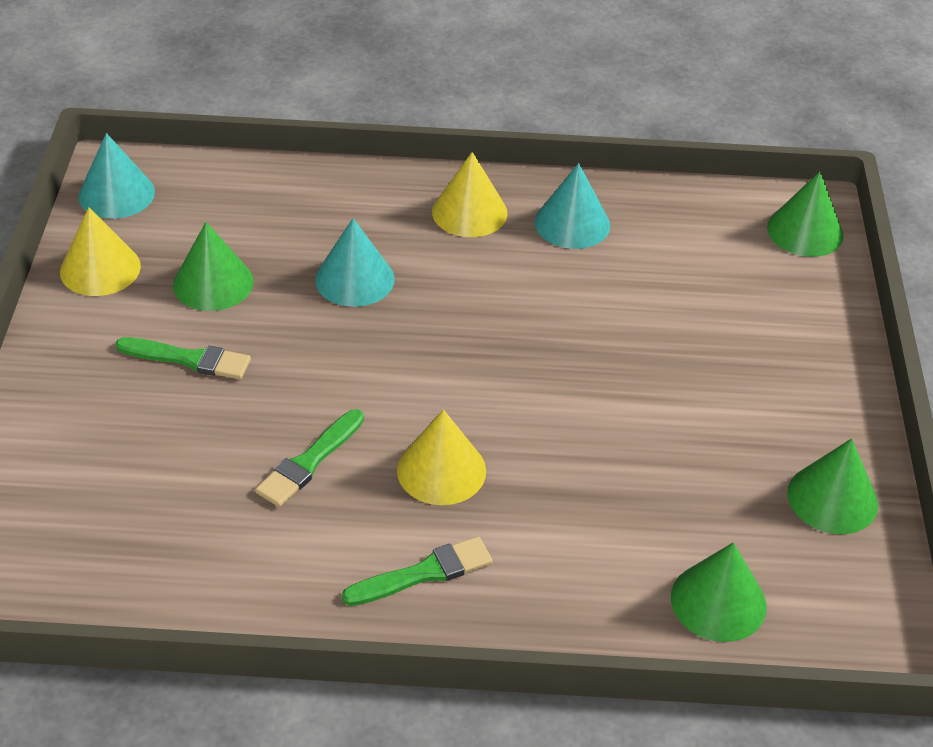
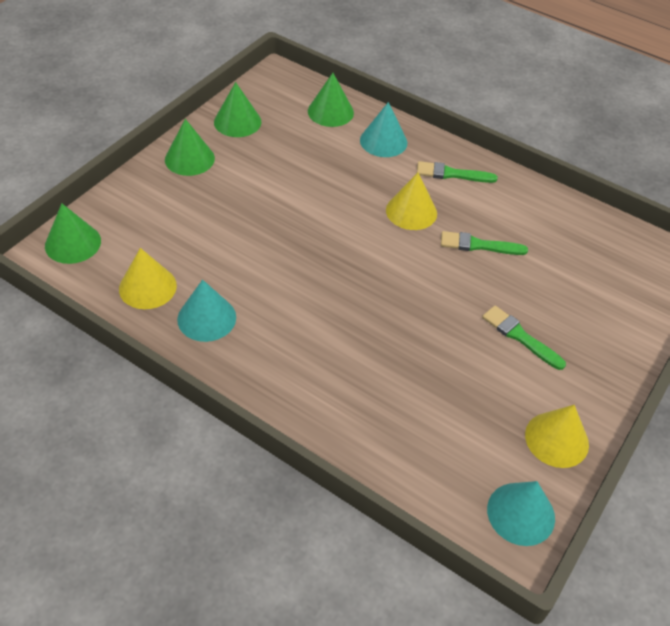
camera: 150 degrees left, 5 degrees up
green cone [173,222,254,311] -> green cone moved to [165,119,215,176]
green brush [255,409,364,507] -> green brush turned 150 degrees counterclockwise [441,231,528,255]
turquoise cone [315,218,395,307] -> turquoise cone moved to [360,102,407,157]
yellow cone [432,152,508,237] -> yellow cone moved to [119,248,177,309]

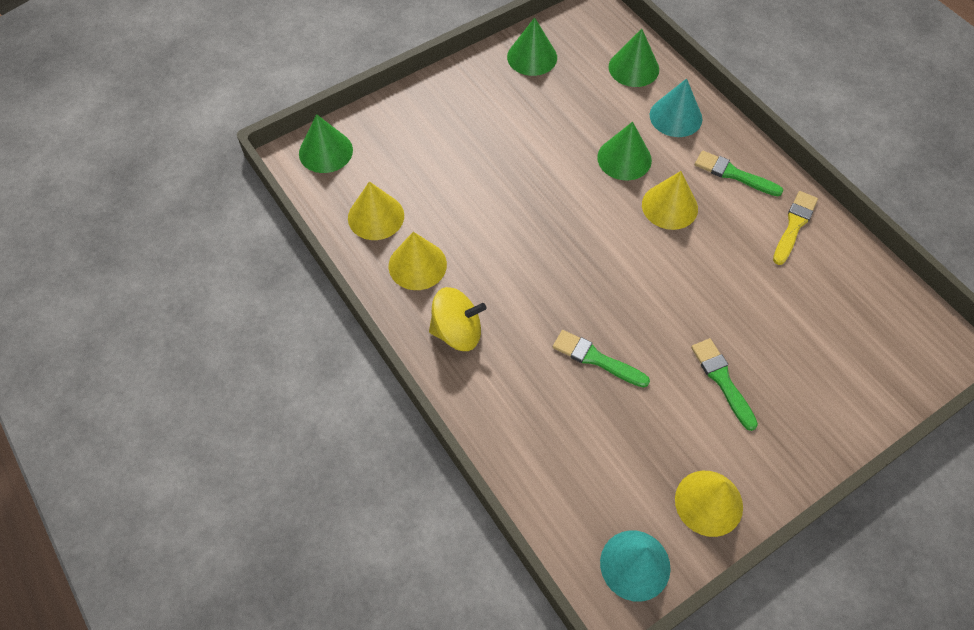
camera: 25 degrees right, 10 degrees up
green cone [165,119,215,176] -> green cone moved to [597,122,652,180]
turquoise cone [177,280,236,342] -> yellow cone [388,232,447,290]
green brush [441,231,528,255] -> green brush moved to [553,330,650,388]
none -> yellow spinning top [429,287,486,351]
none -> yellow brush [773,191,818,265]

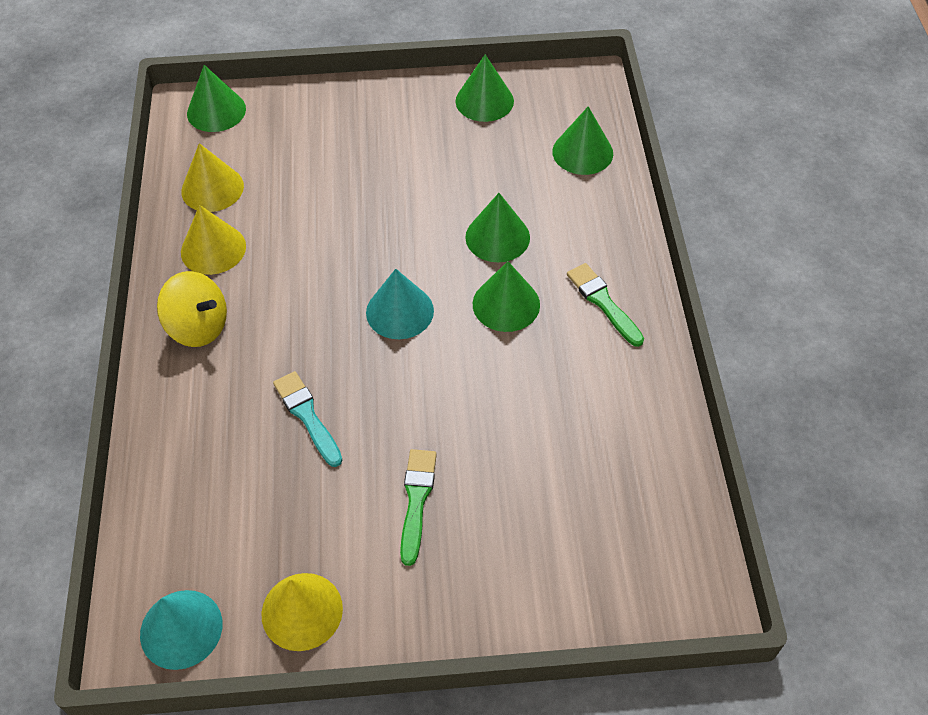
camera: 30 degrees right, 5 degrees down
green brush [553,330,650,388] -> turquoise brush [273,371,343,467]
yellow cone [642,171,698,230] -> green cone [473,261,540,332]
turquoise cone [650,78,702,137] -> turquoise cone moved to [366,269,434,339]
yellow brush [773,191,818,265] -> none

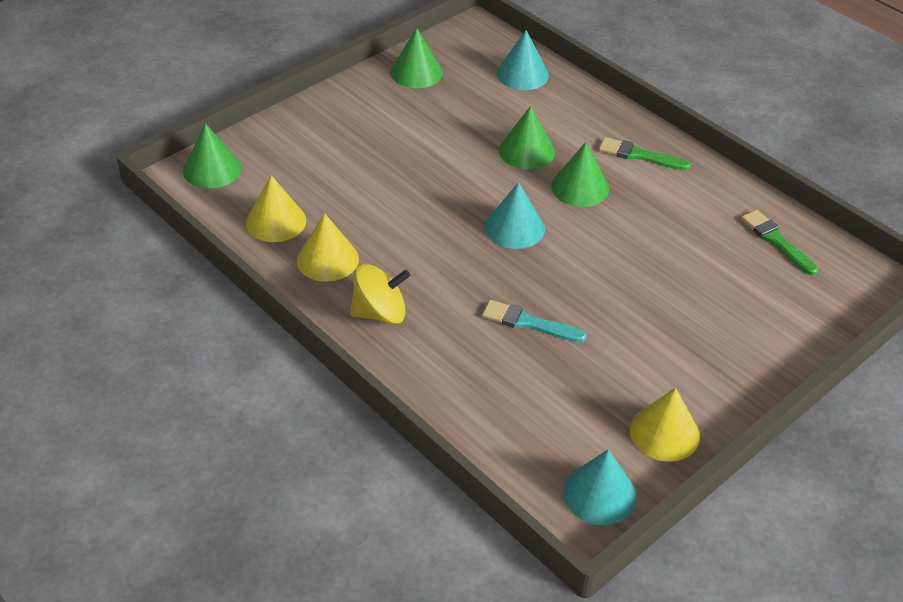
camera: 40 degrees left, 10 degrees down
green brush [400,449,437,566] -> green brush moved to [741,210,818,275]
green cone [552,106,613,175] -> turquoise cone [497,30,549,90]

